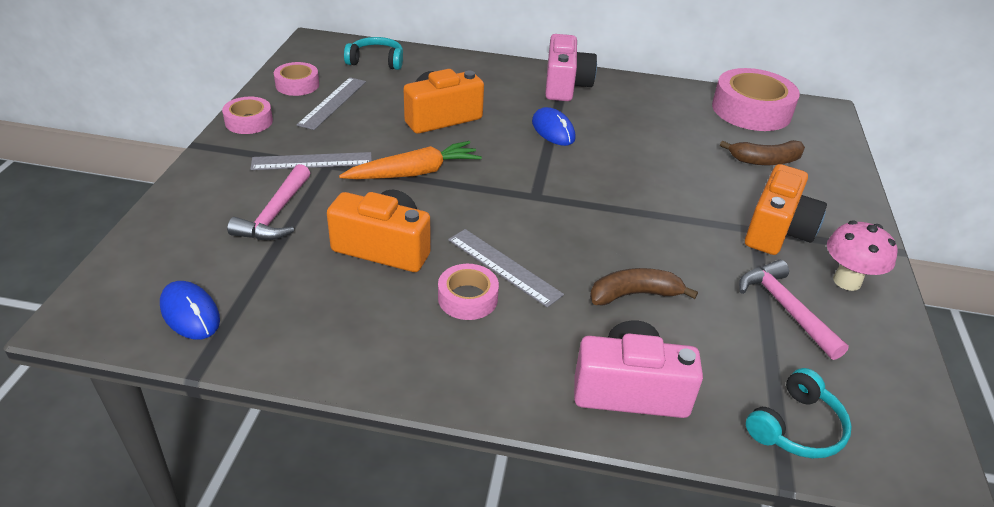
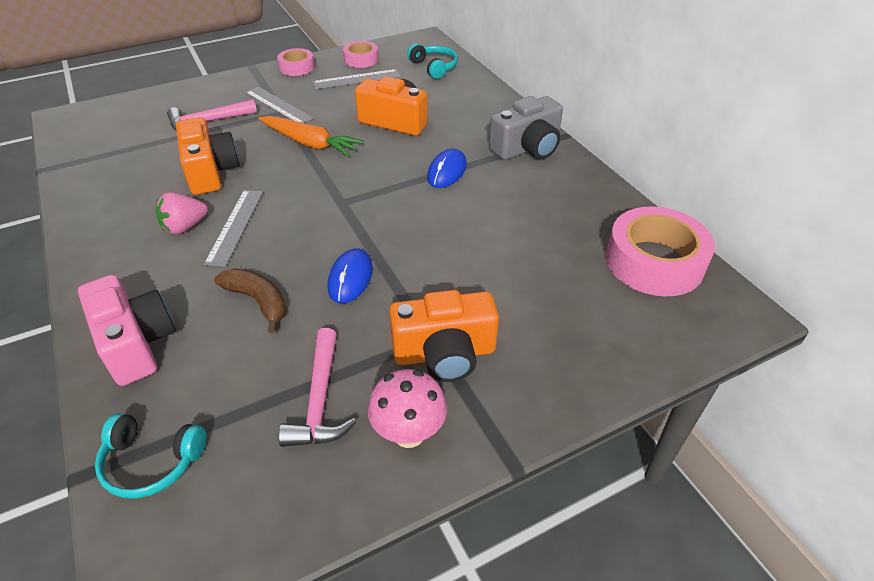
camera: 55 degrees right, 5 degrees up
blue mouse [160,281,220,340] -> blue mouse moved to [328,248,373,303]
pink tape [438,264,499,320] -> pink strawberry [156,192,208,234]
pink camera [545,34,597,101] -> grey camera [489,96,563,160]
brown banana [720,140,805,165] -> none
pink hammer [739,260,849,360] -> pink hammer turned 150 degrees clockwise [278,328,357,447]

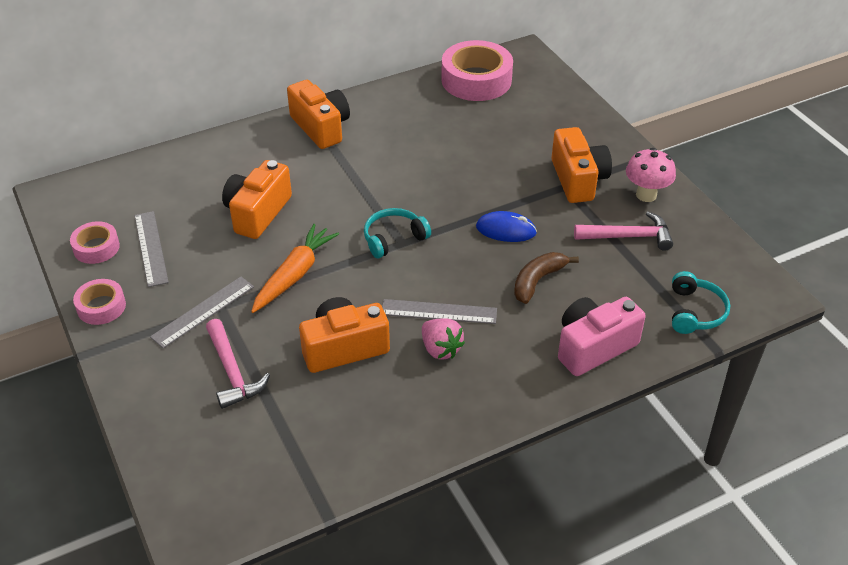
camera: 90 degrees left, 0 degrees up
turquoise headphones [407,43,458,79] -> turquoise headphones moved to [364,208,431,258]
blue mouse [427,149,467,188] -> none
grey camera [489,96,563,160] -> orange camera [287,80,350,149]

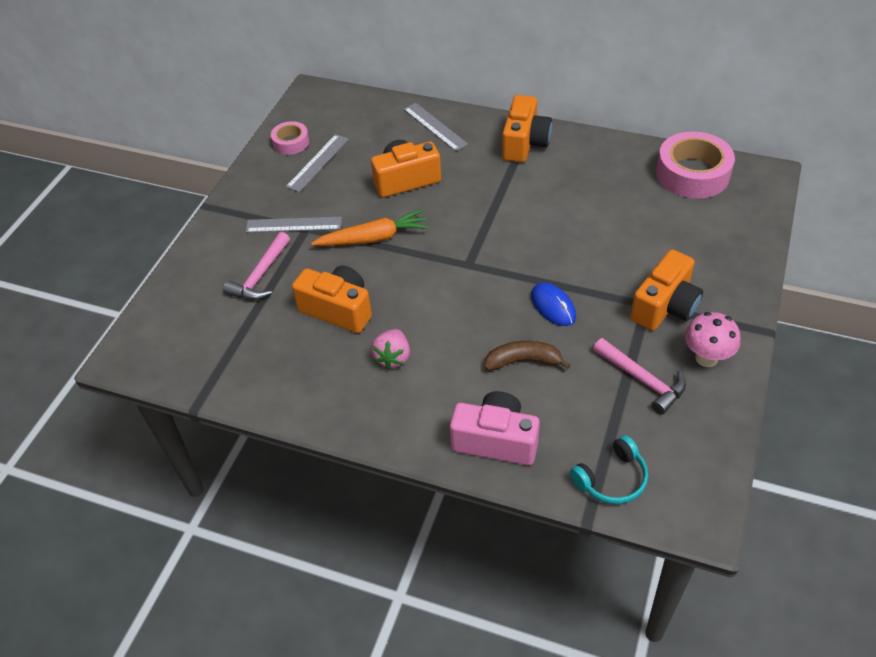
camera: 50 degrees right, 5 degrees up
pink tape [73,279,126,325] -> none
turquoise headphones [364,208,431,258] -> none
grey ruler [382,299,497,324] -> grey ruler moved to [404,103,468,151]

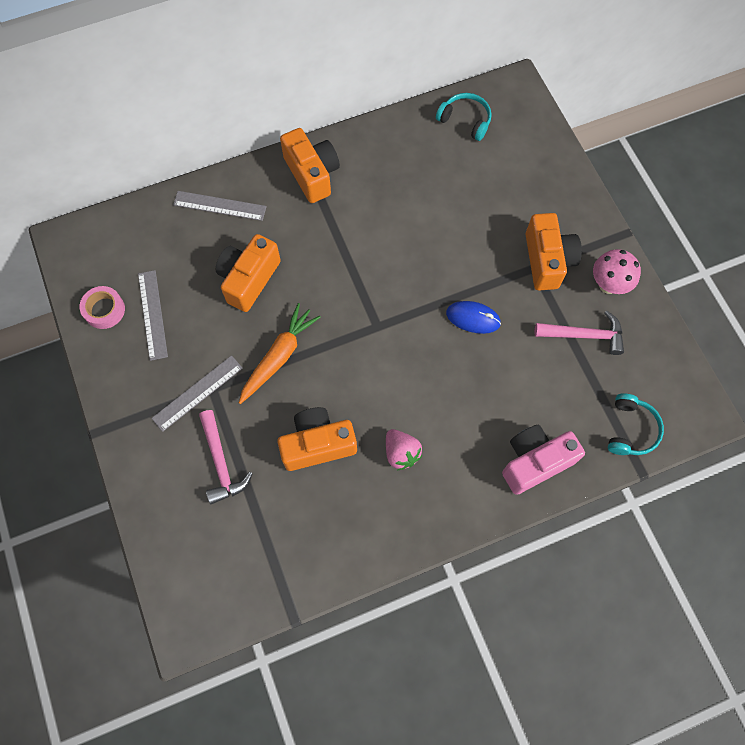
camera: 45 degrees left, 20 degrees up
brown banana [485,341,571,370] -> none
pink tape [656,131,735,199] -> turquoise headphones [436,93,492,141]

